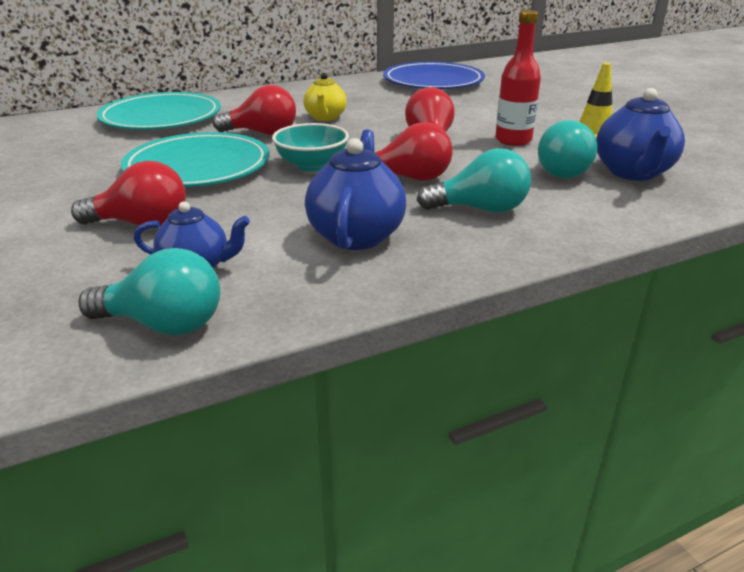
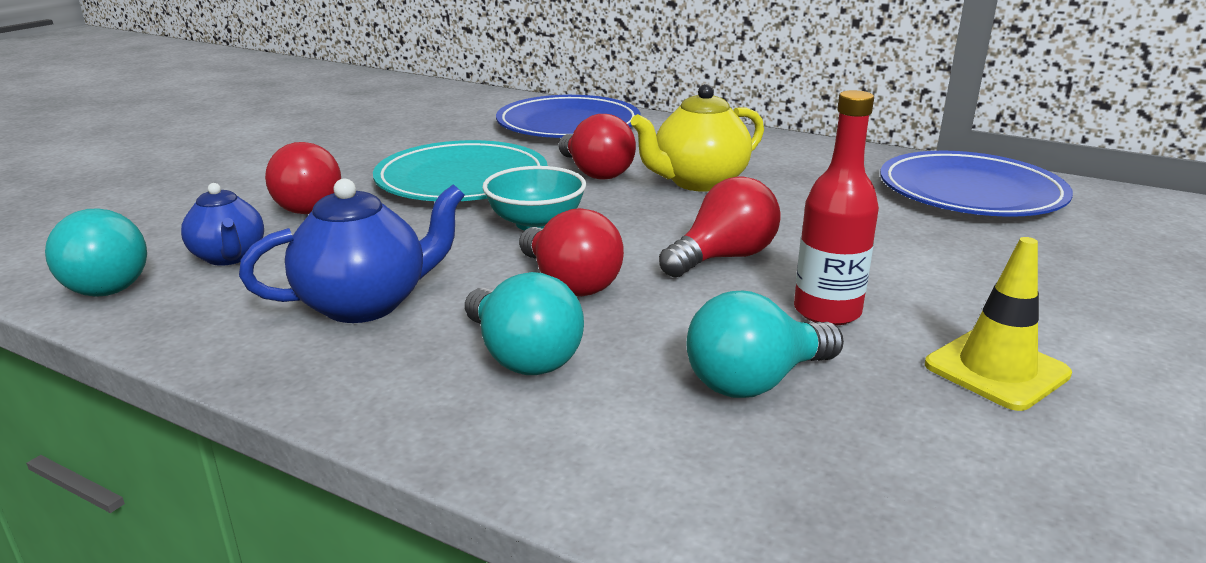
camera: 55 degrees right, 5 degrees down
turquoise plate [96,92,221,130] -> blue plate [496,95,640,138]
yellow teapot [303,73,347,121] -> yellow teapot [631,84,764,192], size x1.54
blue teapot [596,88,685,181] -> none

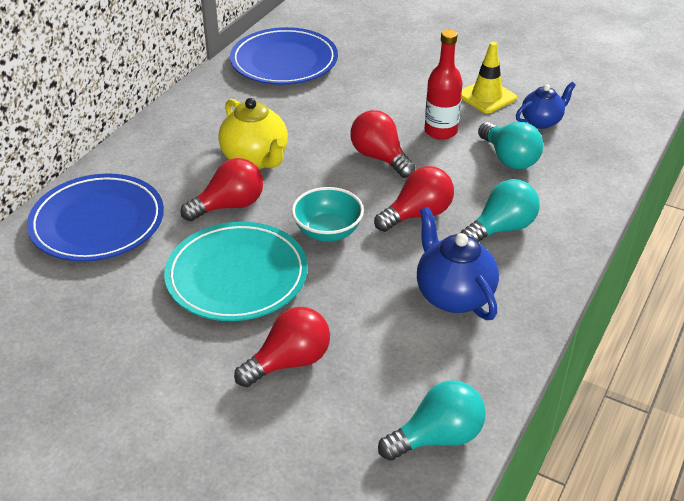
camera: 90 degrees left, 15 degrees up
blue teapot [181,183,264,266] -> blue teapot moved to [516,82,576,129]

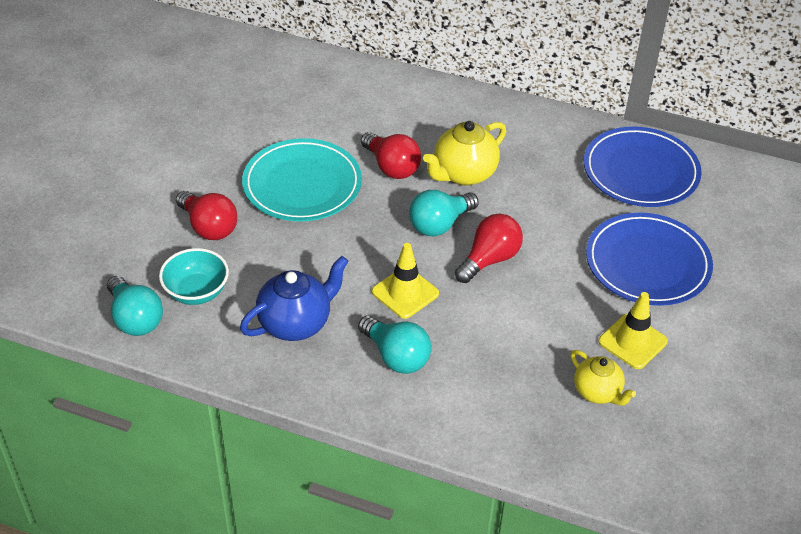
camera: 80 degrees right, 5 degrees up
blue plate [27,173,164,262] -> blue plate moved to [586,213,713,306]
turquoise bowl [292,187,364,242] -> turquoise bowl moved to [159,248,229,305]
red light bulb [374,166,454,232] -> yellow traffic cone [372,243,439,319]
red bottle [425,30,463,140] -> none
turquoise light bulb [478,122,543,169] -> turquoise light bulb moved to [409,190,479,237]
blue teapot [516,82,576,129] -> yellow teapot [570,350,636,406]

